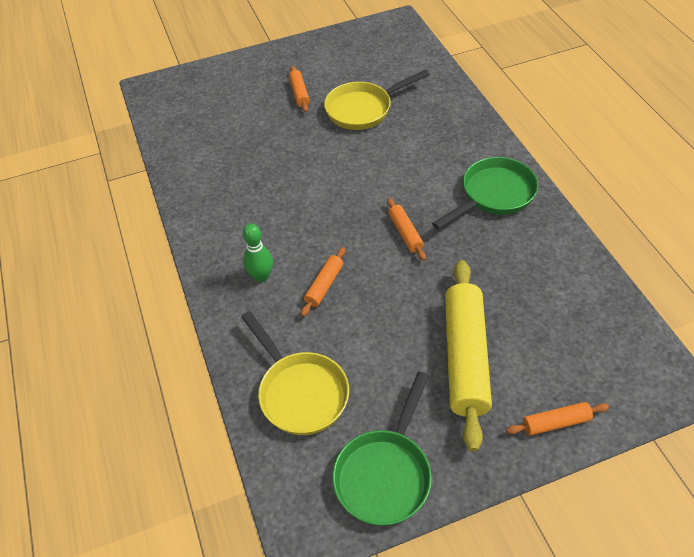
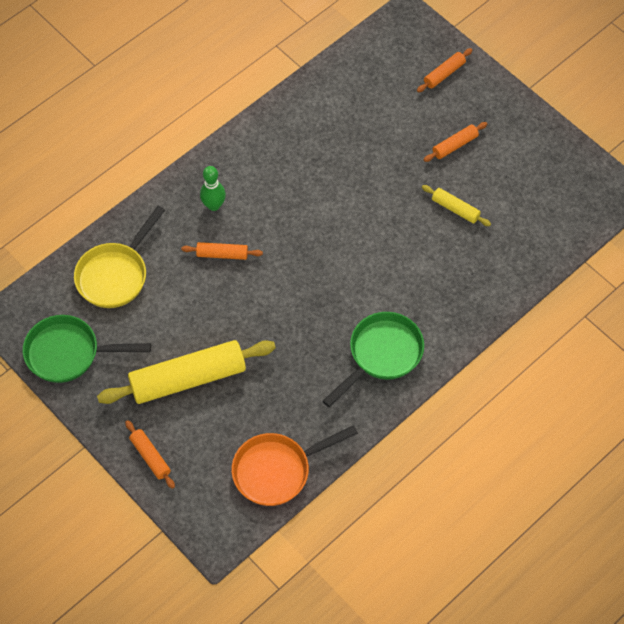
camera: 65 degrees right, 10 degrees up
yellow pan [324,70,430,130] -> yellow rolling pin [422,185,491,226]
orange rolling pin [387,198,426,261] -> orange rolling pin moved to [417,48,473,93]
green pan [432,157,538,230] -> green pan turned 75 degrees counterclockwise [322,312,424,407]
none -> orange pan [232,425,358,506]

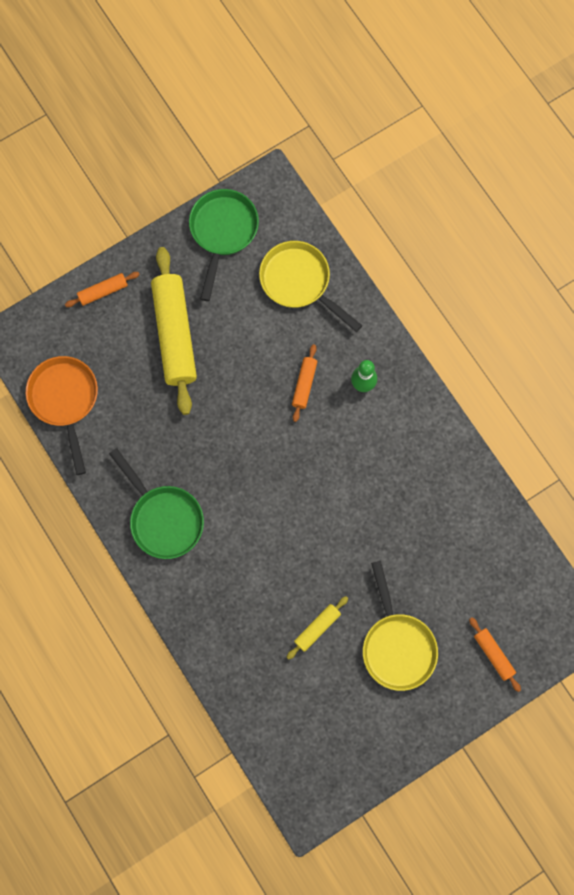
camera: 100 degrees right, 15 degrees up
orange rolling pin [424,122,487,162] -> yellow pan [363,561,438,691]

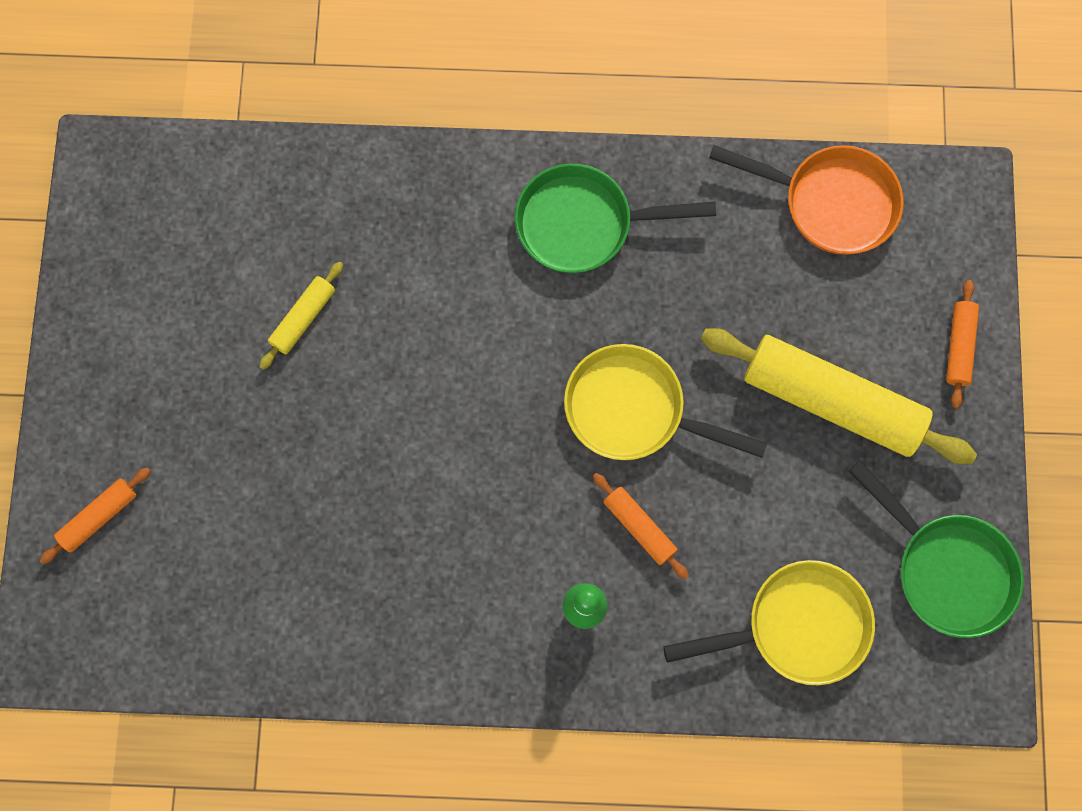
camera: 125 degrees right, 0 degrees up
yellow rolling pin [286,596,348,660] -> yellow rolling pin turned 45 degrees clockwise [259,261,343,370]
yellow pan [363,561,438,691] -> yellow pan moved to [564,344,767,460]
orange rolling pin [469,617,521,692] -> orange rolling pin turned 45 degrees counterclockwise [39,467,151,564]

